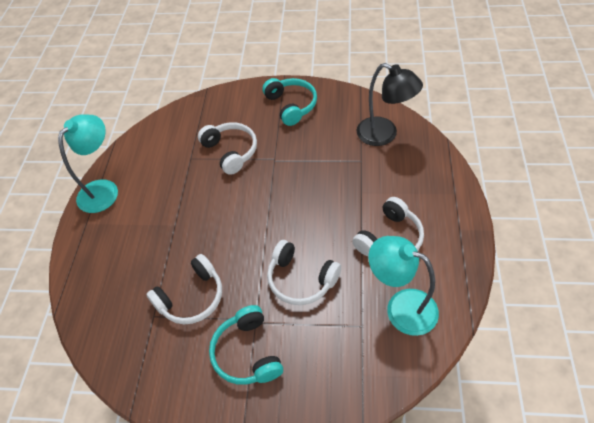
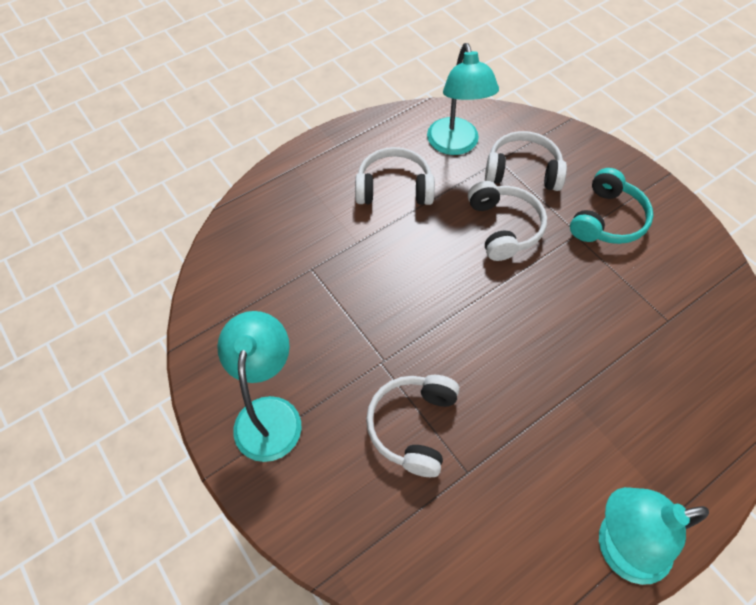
camera: 135 degrees left, 5 degrees up
white headphones [146,254,222,324] -> white headphones moved to [485,131,567,191]
turquoise headphones [263,78,317,126] -> turquoise lamp [217,311,302,462]
black lamp [356,63,423,146] -> none

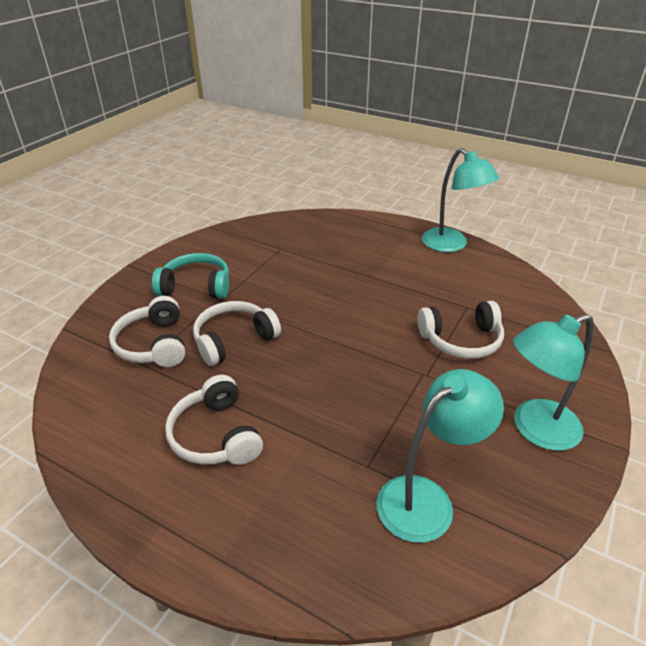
camera: 115 degrees left, 20 degrees down
turquoise lamp [427,43,499,155] -> turquoise lamp moved to [376,369,504,543]

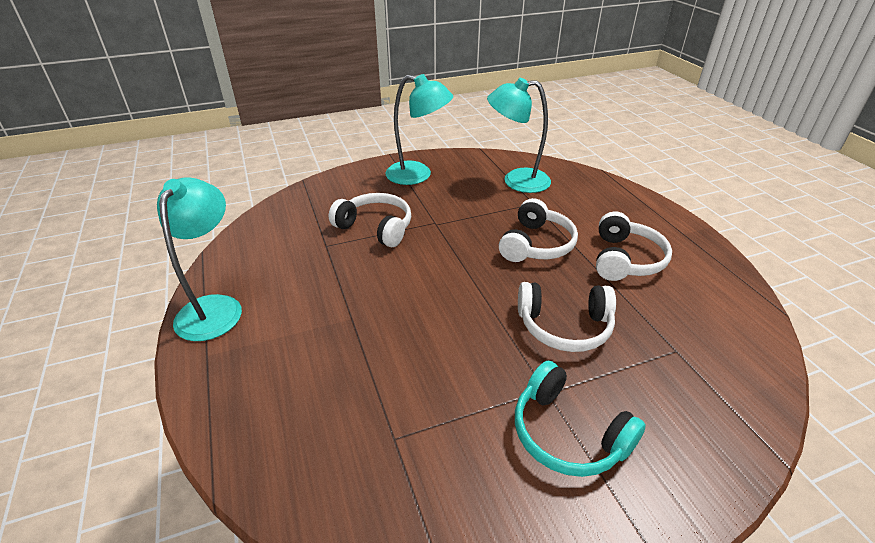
camera: 140 degrees left, 0 degrees up
white headphones [109,296,185,367] -> white headphones moved to [499,198,578,262]

